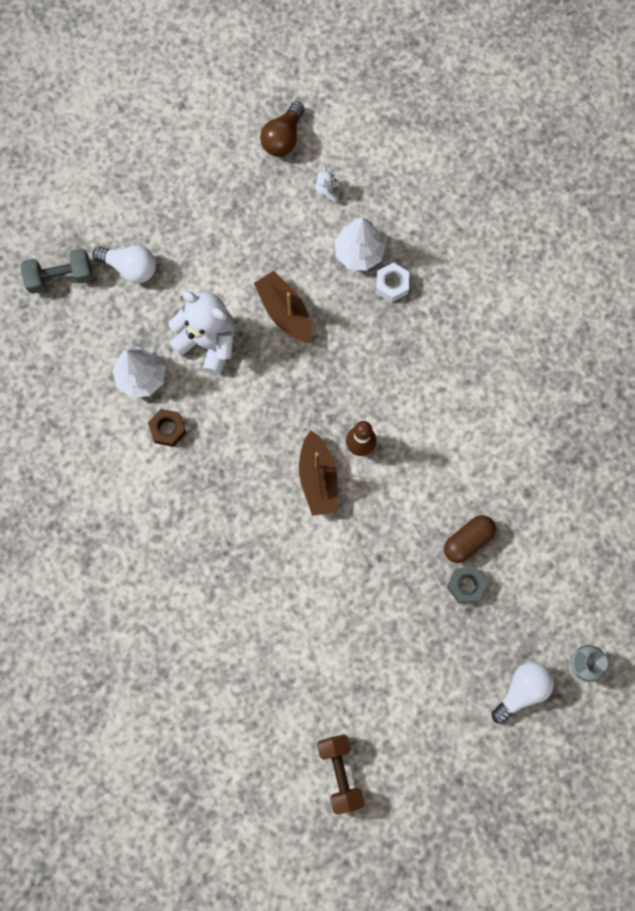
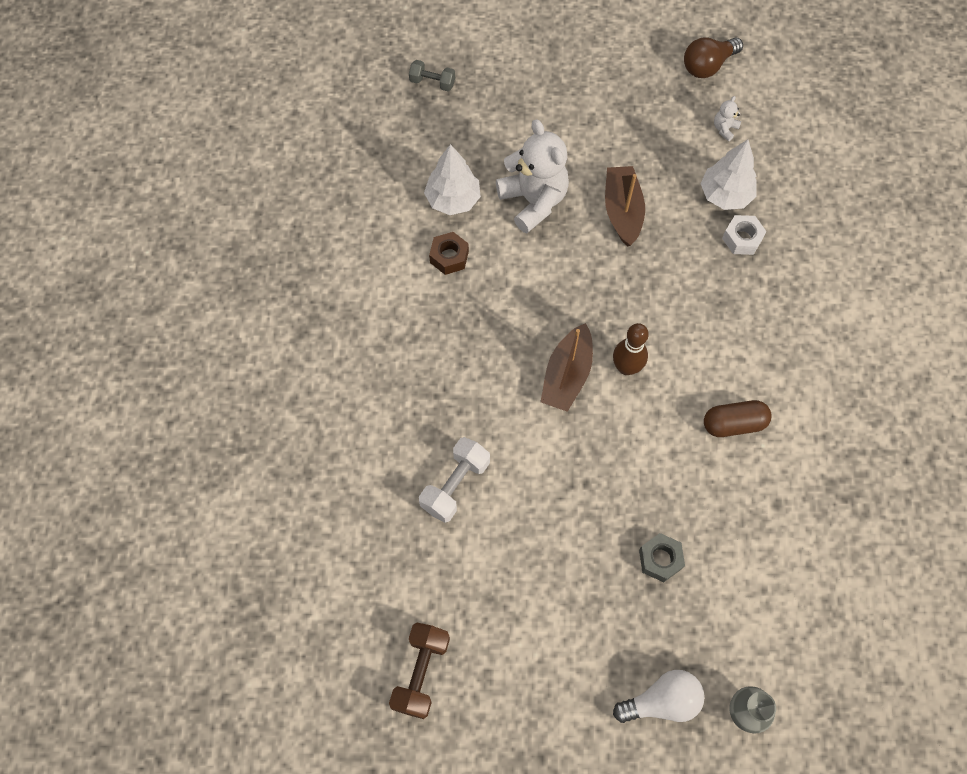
camera: 30 degrees right, 10 degrees down
grey dumbbell [21,248,93,294] -> grey dumbbell [409,60,455,91], size x0.64
white light bulb [93,245,156,284] -> none
brown capsule [444,515,496,563] -> brown capsule moved to [704,400,772,437]
none -> white dumbbell [419,437,490,523]

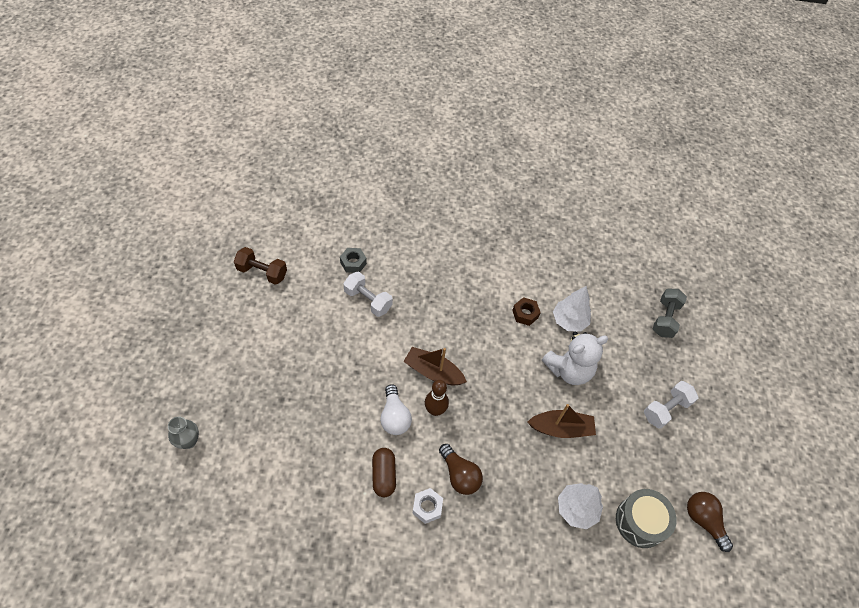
camera: 90 degrees right, 10 degrees down
grey dumbbell [409,60,455,91] -> grey dumbbell [653,289,687,338], size x1.56
white light bulb [613,670,705,723] -> white light bulb moved to [380,384,412,435]
grey nut [639,533,685,582] -> grey nut moved to [340,248,367,273]
white teddy bear [714,96,741,141] -> grey drum [616,489,677,548]
white nut [722,215,767,255] -> white nut moved to [412,488,443,524]
none -> brown light bulb [439,444,483,495]
none -> white dumbbell [644,381,698,429]

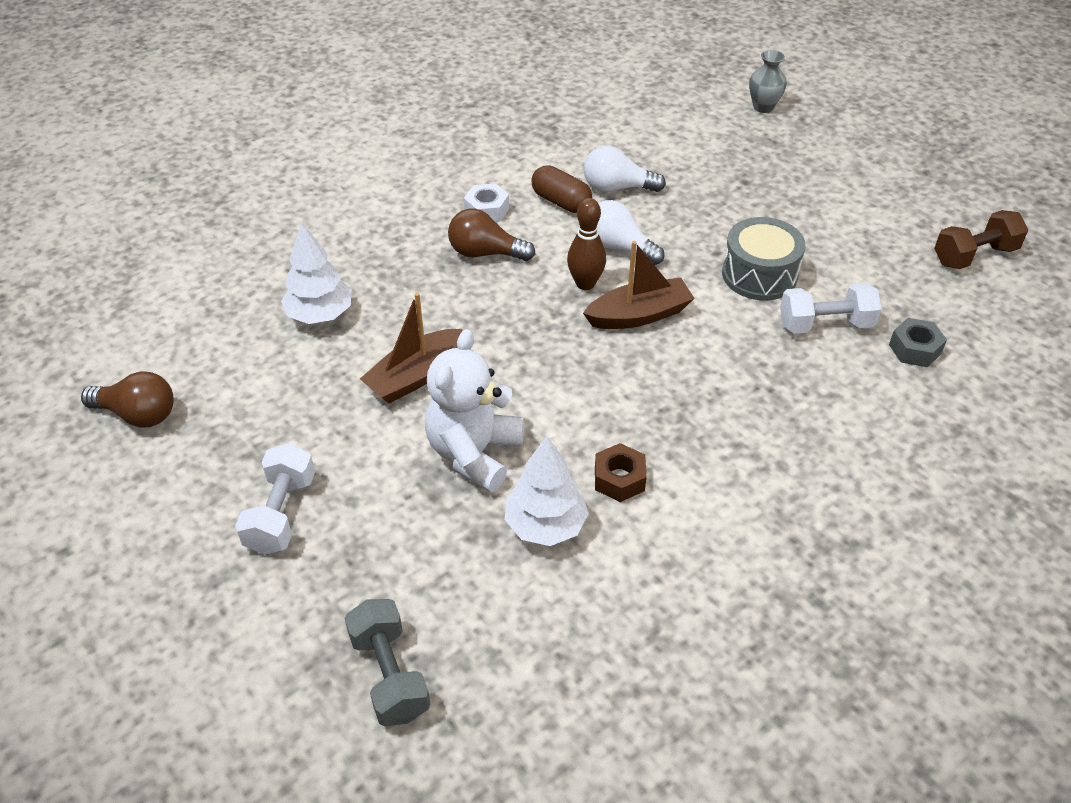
camera: 140 degrees right, 10 degrees down
grey drum [616,489,677,548] -> grey drum moved to [722,217,806,300]
none -> white light bulb [584,146,666,192]

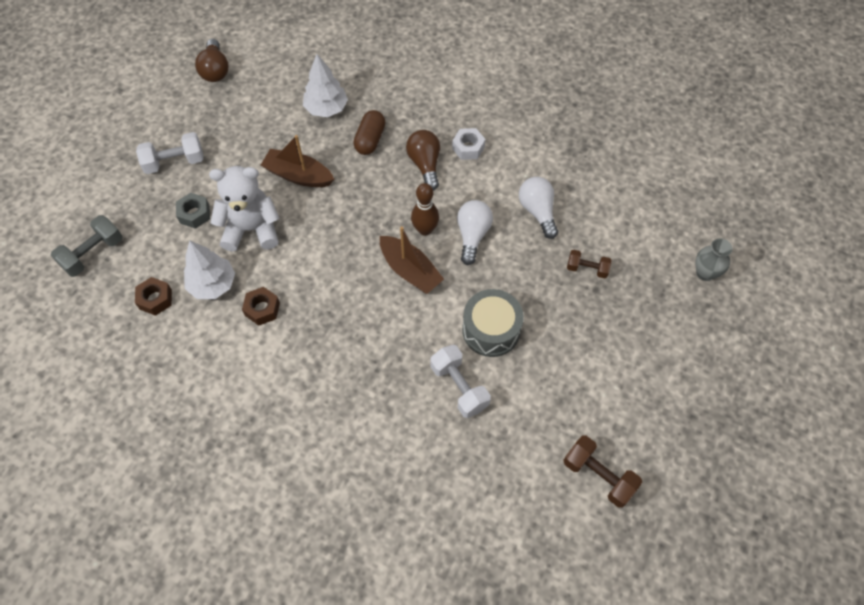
camera: 65 degrees right, 15 degrees up
brown capsule [531,165,592,213] -> brown capsule moved to [353,110,385,155]
grey nut [889,318,947,367] -> grey nut moved to [176,193,210,229]
none -> brown nut [135,277,172,316]
none -> brown dumbbell [567,250,612,279]

